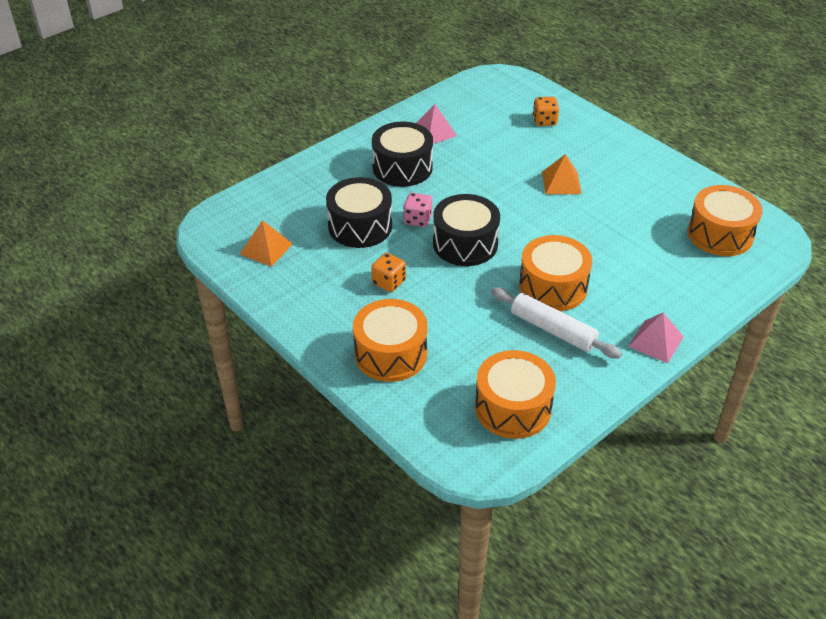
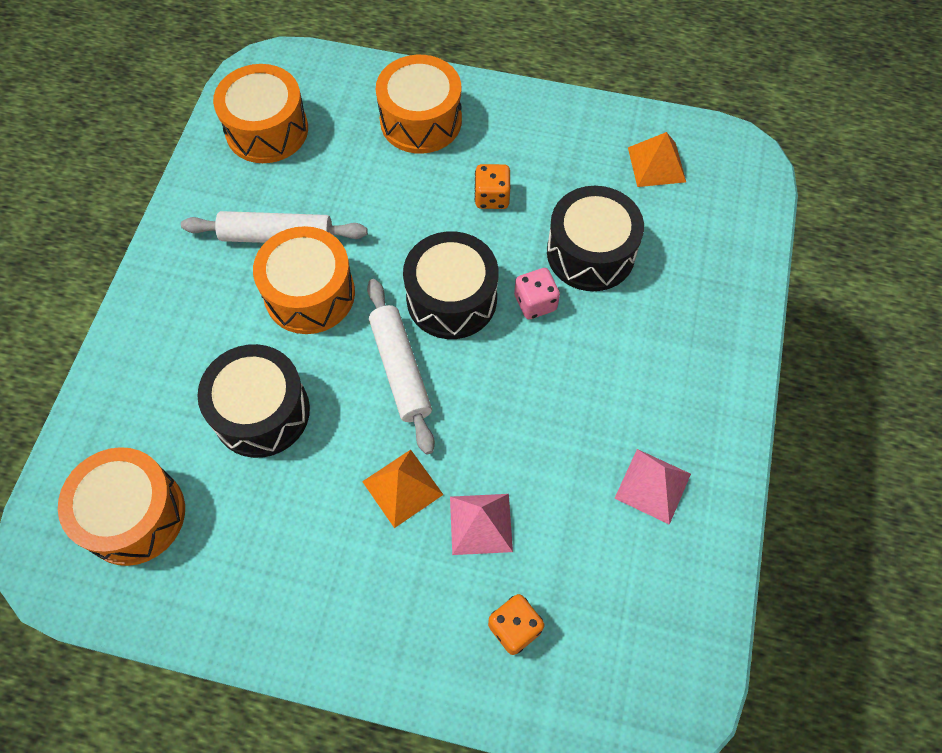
camera: 145 degrees right, 20 degrees up
black drum [372,122,433,187] -> black drum moved to [197,344,310,458]
pink pyramid [628,313,684,363] -> pink pyramid moved to [450,494,513,555]
none -> white rolling pin [367,279,435,454]

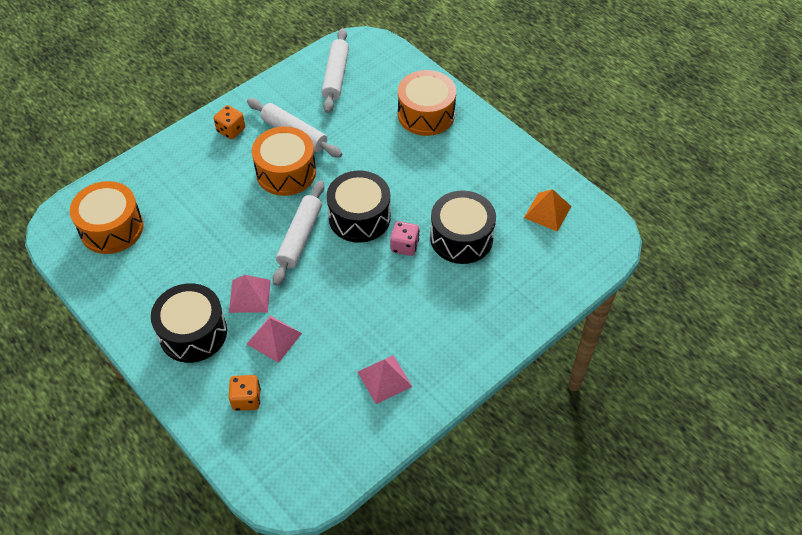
camera: 35 degrees right, 10 degrees down
black drum [197,344,310,458] -> black drum moved to [151,283,227,363]
orange drum [213,64,308,163] -> white rolling pin [322,28,349,113]
orange pyramid [362,450,443,528] -> pink pyramid [229,275,271,313]
orange dice [475,164,511,209] -> orange dice moved to [214,105,245,139]

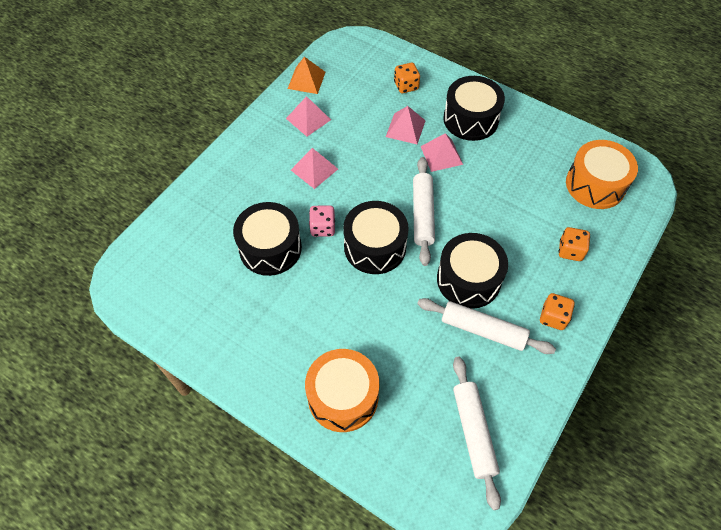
camera: 165 degrees right, 5 degrees up
orange drum [252,126,316,196] -> black drum [437,233,508,309]
orange pyramid [524,189,571,232] -> orange pyramid moved to [287,57,326,94]
none -> pink pyramid [291,148,338,189]
none -> orange dice [559,227,590,261]

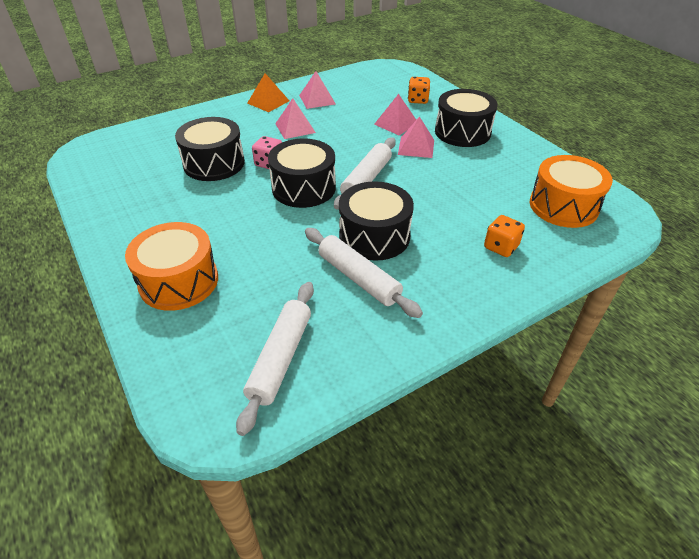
camera: 25 degrees right, 15 degrees down
orange pyramid [287,57,326,94] -> orange pyramid moved to [247,73,289,112]
orange dice [540,293,575,330] -> none

